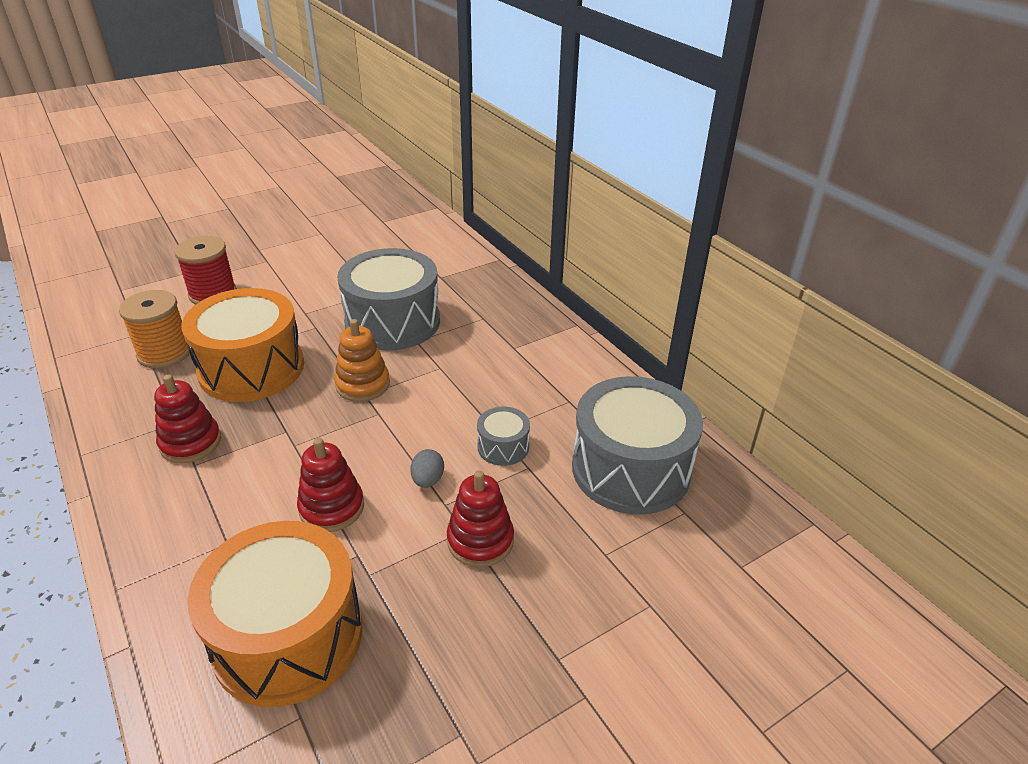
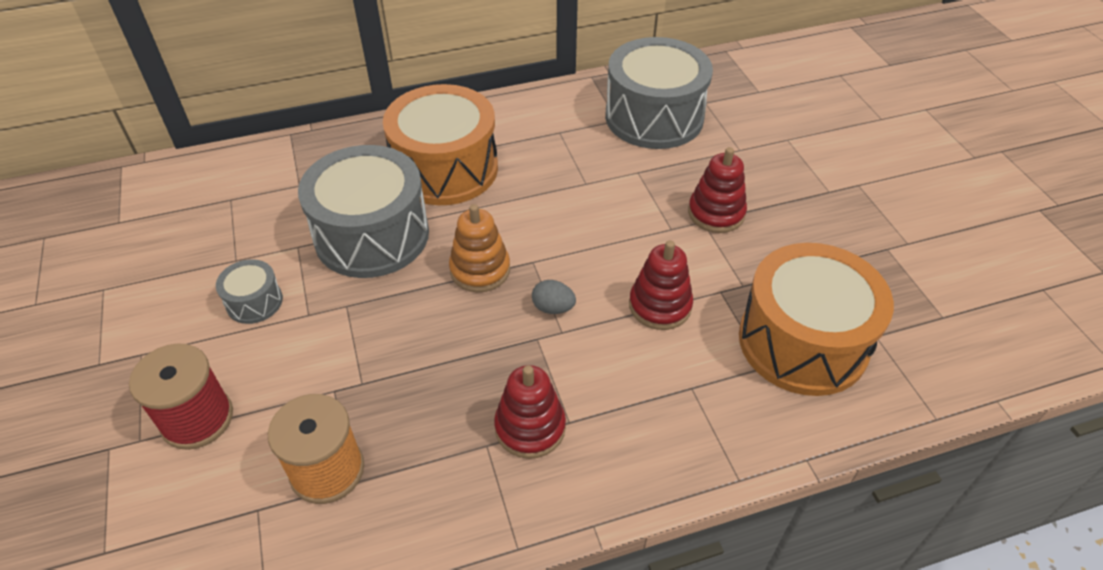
camera: 75 degrees left, 10 degrees up
orange drum [181,288,304,402] -> orange drum moved to [383,84,498,205]
grey egg [410,449,444,488] -> grey egg moved to [532,280,576,314]
grey drum [477,407,530,466] -> grey drum moved to [216,259,283,324]

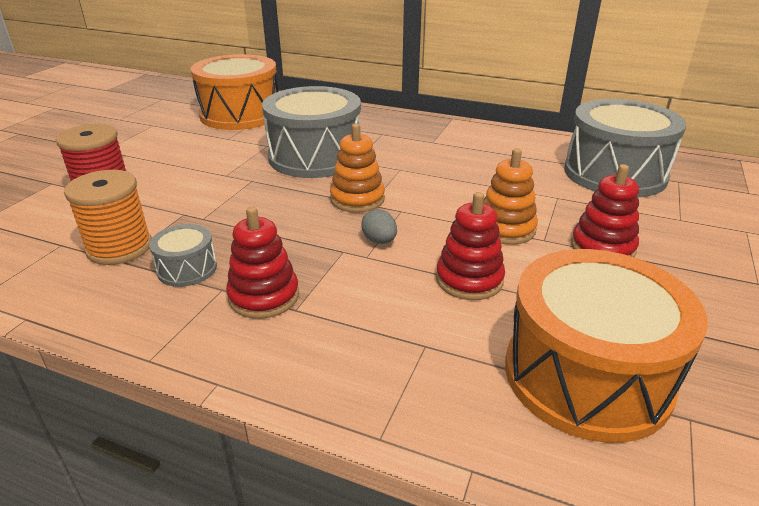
camera: 40 degrees right, 15 degrees down
grey drum [216,259,283,324] -> grey drum moved to [149,224,217,287]
orange drum [383,84,498,205] -> orange drum moved to [191,54,278,130]
none -> orange stacking toy [483,148,538,245]

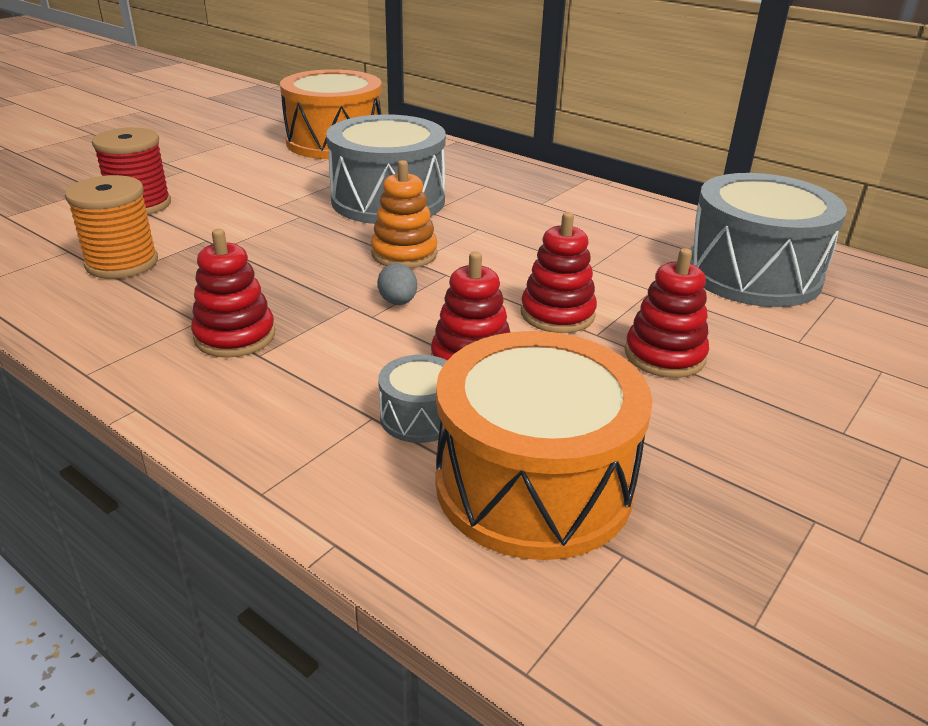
camera: 15 degrees right, 0 degrees up
grey drum [149,224,217,287] -> grey drum moved to [378,355,447,443]
orange stacking toy [483,148,538,245] -> red stacking toy [521,212,597,333]

